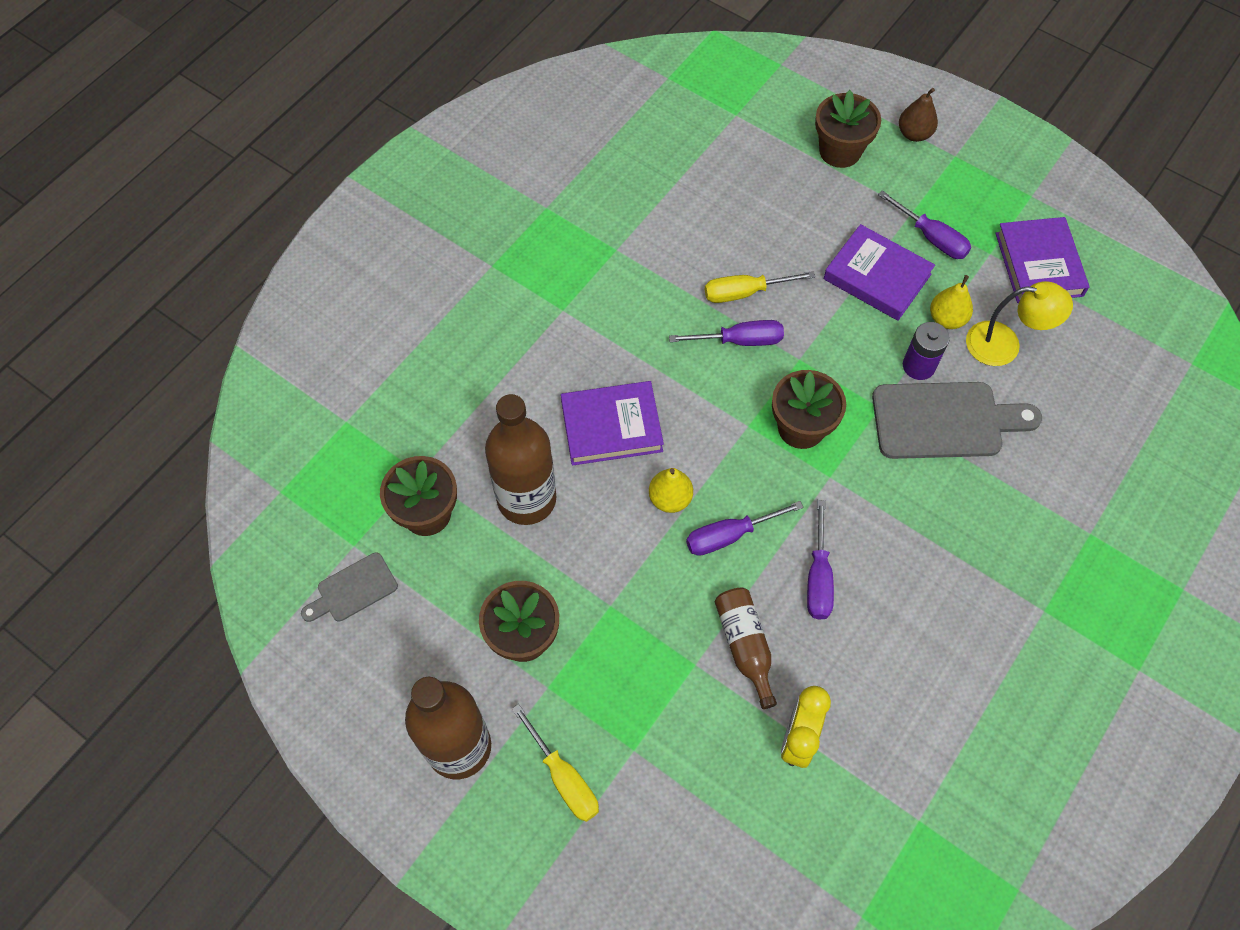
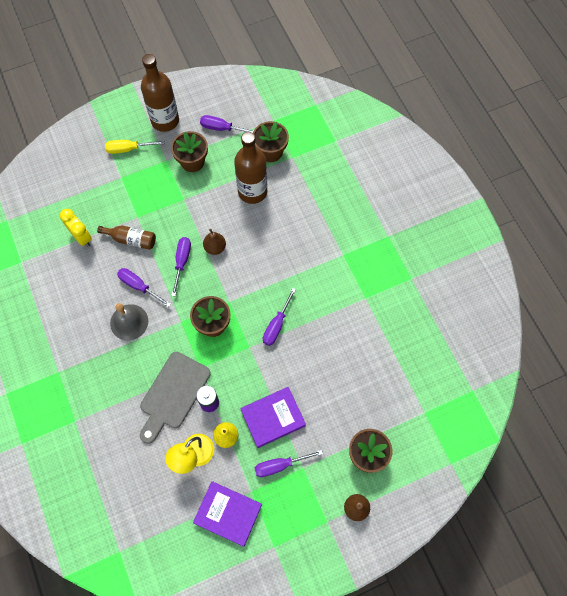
camera: 120 degrees right, 5 degrees up
grey cutting board [301,553,398,622] -> none
purple book [561,381,664,466] -> none
yellow pear [649,468,693,513] -> brown pear [203,229,226,255]
yellow screwdriver [705,271,815,303] -> none
none -> grey bell [110,303,148,340]
none -> purple screwdriver [200,115,254,133]

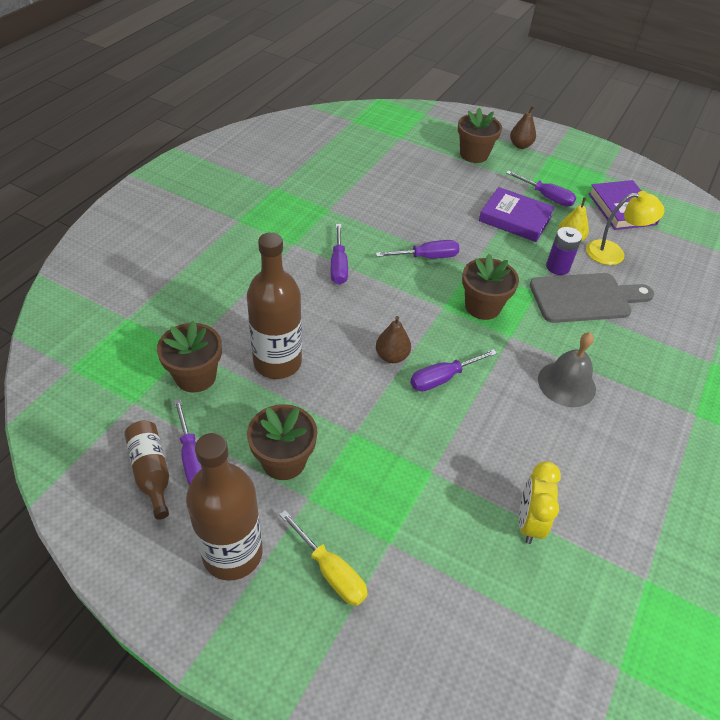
camera: 130 degrees left, 20 degrees down
brown bottle [97,226,156,250] -> brown bottle moved to [124,421,169,520]
purple screwdriver [117,268,171,307] -> purple screwdriver moved to [331,224,348,285]

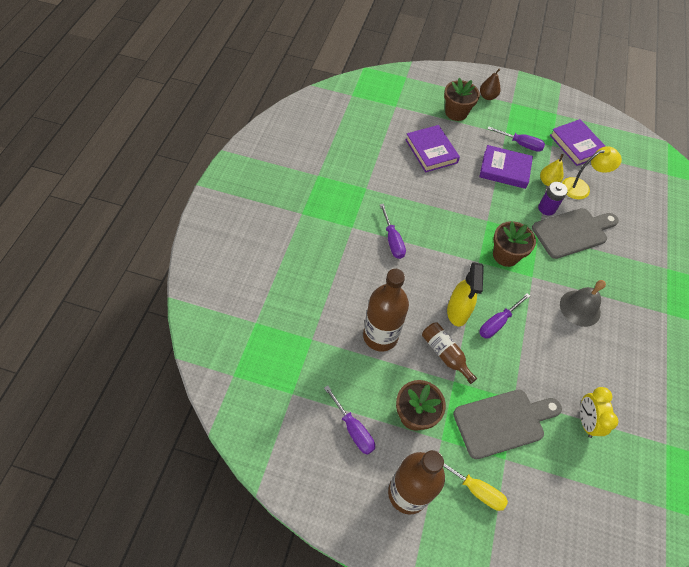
camera: 15 degrees left, 10 degrees up
brown bottle [124,421,169,520] -> brown bottle moved to [422,322,477,384]
brown flower pot [157,320,222,393] -> none
purple screwdriver [376,240,460,258] -> none
brown pear [376,316,411,363] -> yellow spray bottle [447,262,484,326]
none -> purple book [405,125,460,172]
none -> grey cutting board [453,390,562,459]

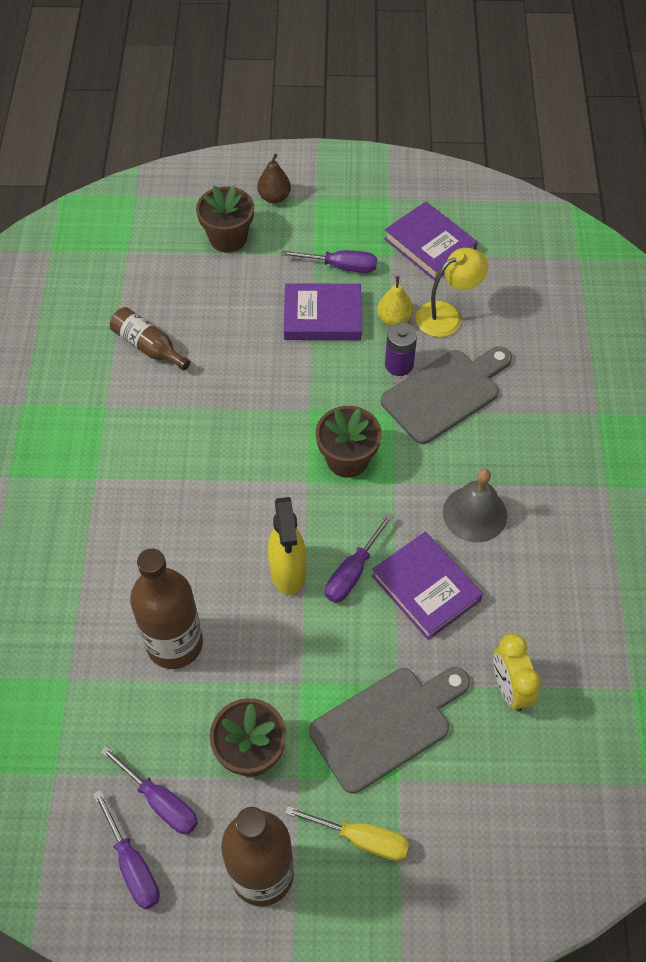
camera: 10 degrees left, 0 degrees up
purple screwdriver [380,204,406,259] -> purple screwdriver moved to [93,790,160,910]
purple book [405,125,460,172] -> purple book moved to [372,532,483,640]
brown bottle [422,322,477,384] -> brown bottle moved to [110,307,190,371]

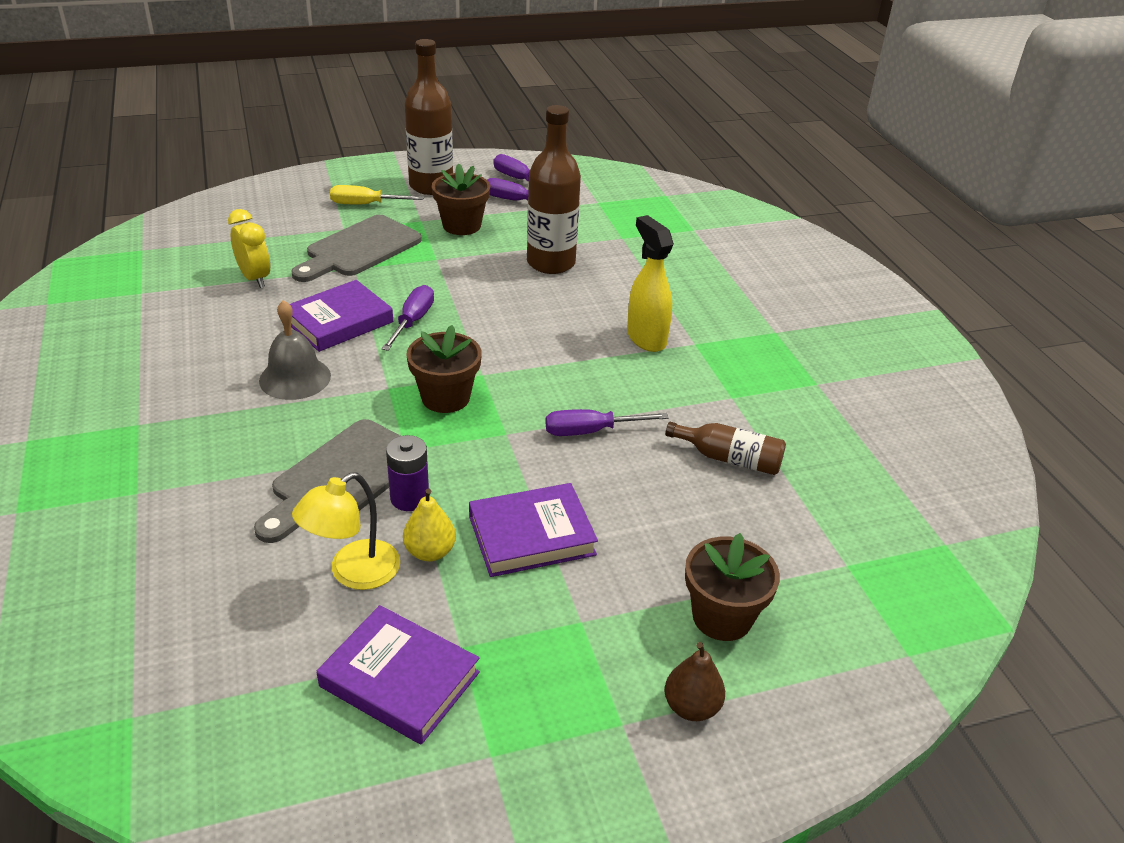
camera: 160 degrees right, 20 degrees down
yellow spray bottle [268,497,306,595] -> yellow spray bottle moved to [627,215,674,352]
purple screwdriver [282,250,377,273] -> purple screwdriver moved to [545,409,669,436]
purple book [372,532,483,640] -> purple book turned 75 degrees counterclockwise [290,280,393,352]

